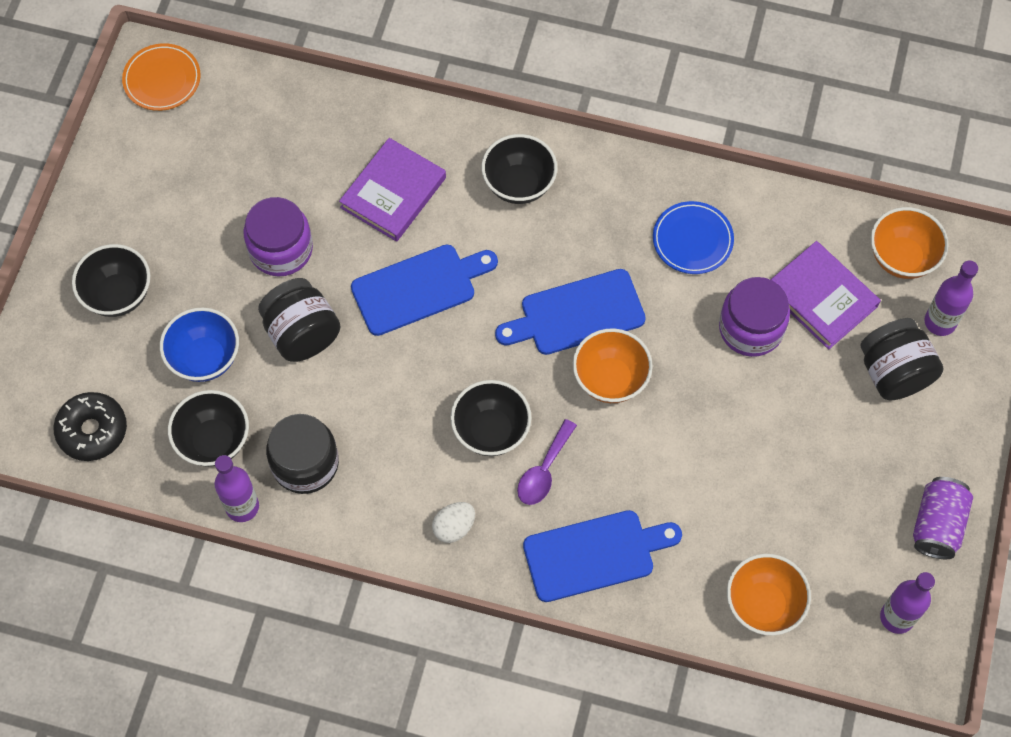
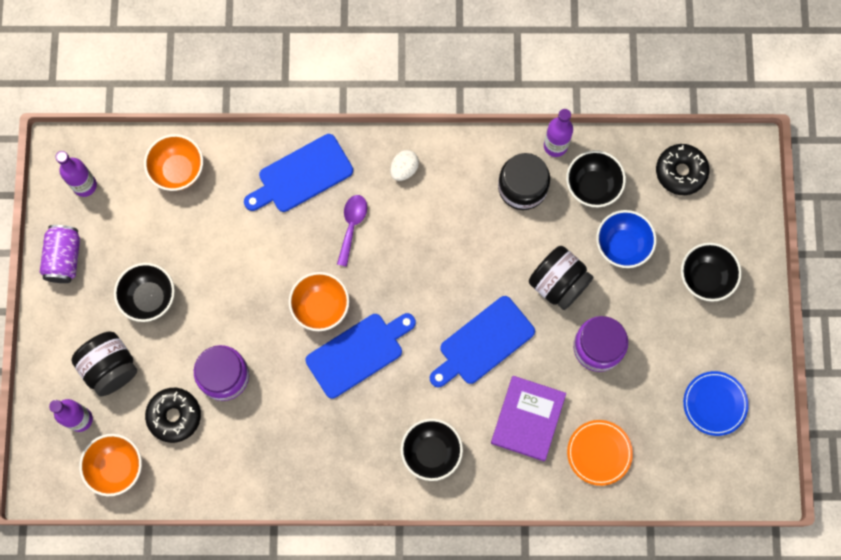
camera: 165 degrees right, 10 degrees up
orange plate [122,43,201,111] -> orange plate moved to [567,420,633,486]
black bowl [450,380,531,456] -> black bowl moved to [114,263,175,322]
blue plate [653,201,734,274] -> blue plate moved to [683,371,749,436]
purple book [770,241,881,349] -> black donut [145,388,201,443]

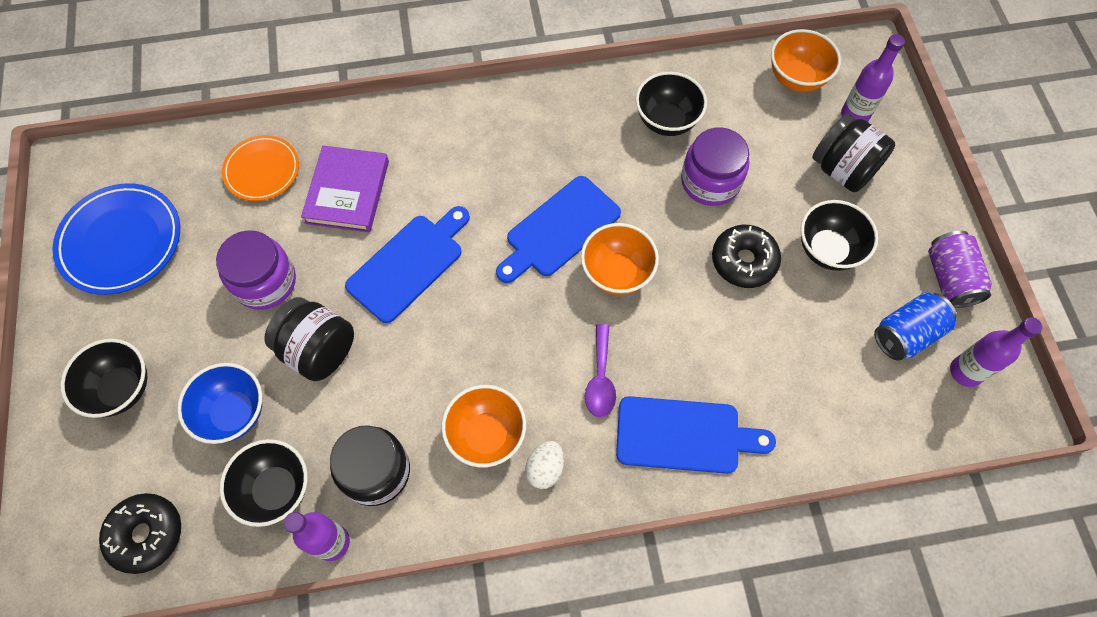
camera: 170 degrees right, 10 degrees down
orange bowl [144,134,203,191] -> orange bowl moved to [441,385,526,467]
black donut [145,388,201,443] -> black donut moved to [712,225,781,288]
blue cutting board [244,134,353,212] -> blue cutting board turned 45 degrees clockwise [616,396,776,474]
black bowl [401,419,463,481] -> black bowl moved to [636,72,707,136]
blue plate [683,371,749,436] -> blue plate [52,183,180,295], size x1.56
none -> blue can [874,292,957,361]

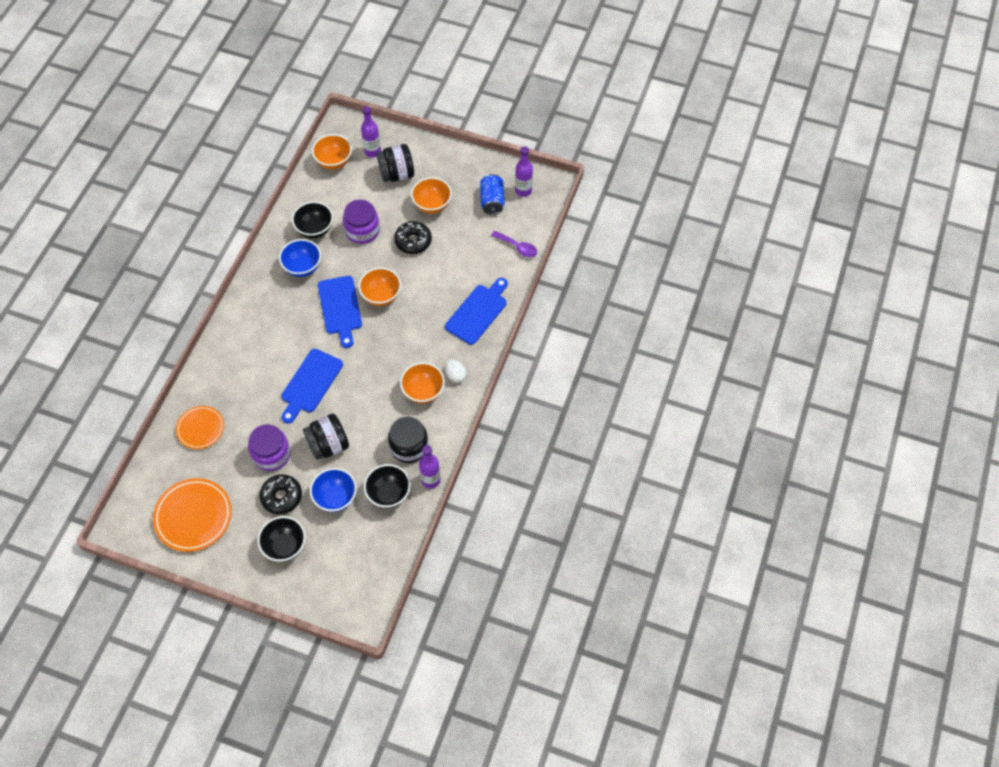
camera: 60 degrees left, 5 degrees down
blue plate [52,183,180,295] -> orange plate [153,478,232,552]
black donut [99,493,181,574] -> black donut moved to [260,474,302,514]
purple book [301,146,389,233] -> none
blue cutting board [345,206,470,323] -> blue cutting board turned 135 degrees counterclockwise [281,349,343,424]
purple spoon [585,324,616,417] -> purple spoon moved to [491,231,537,257]
black bowl [801,200,878,271] -> orange bowl [411,177,452,214]
purple can [928,231,992,308] -> none
none -> blue bowl [279,239,321,277]

